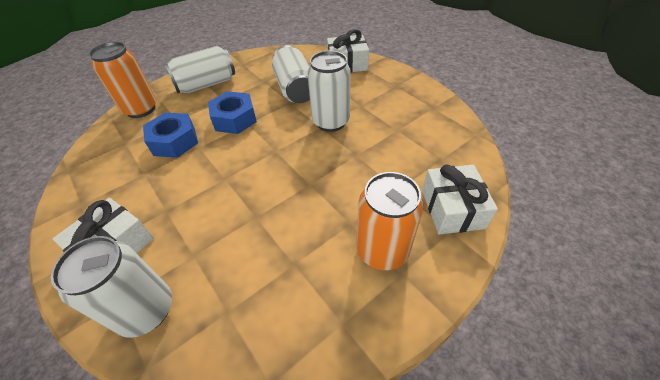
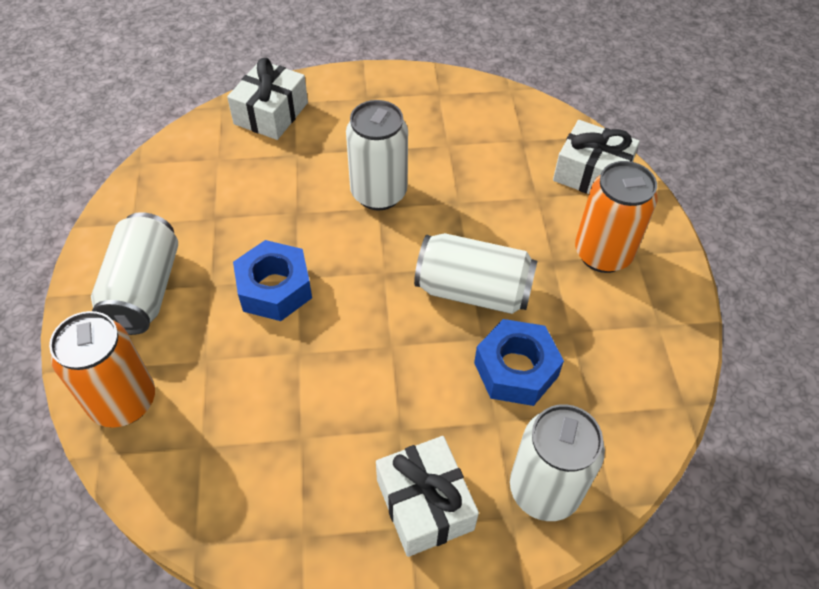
camera: 60 degrees left, 5 degrees up
blue nut [143,113,198,158] -> blue nut moved to [474,319,564,406]
white can [272,45,310,103] -> white can moved to [414,233,537,314]

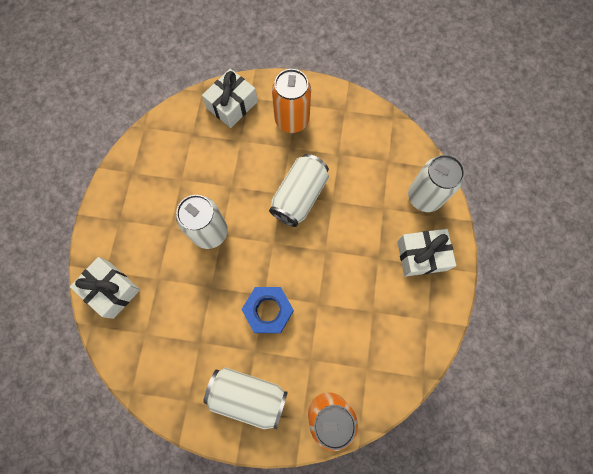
camera: 75 degrees left, 20 degrees up
blue nut [474,319,564,406] -> none

